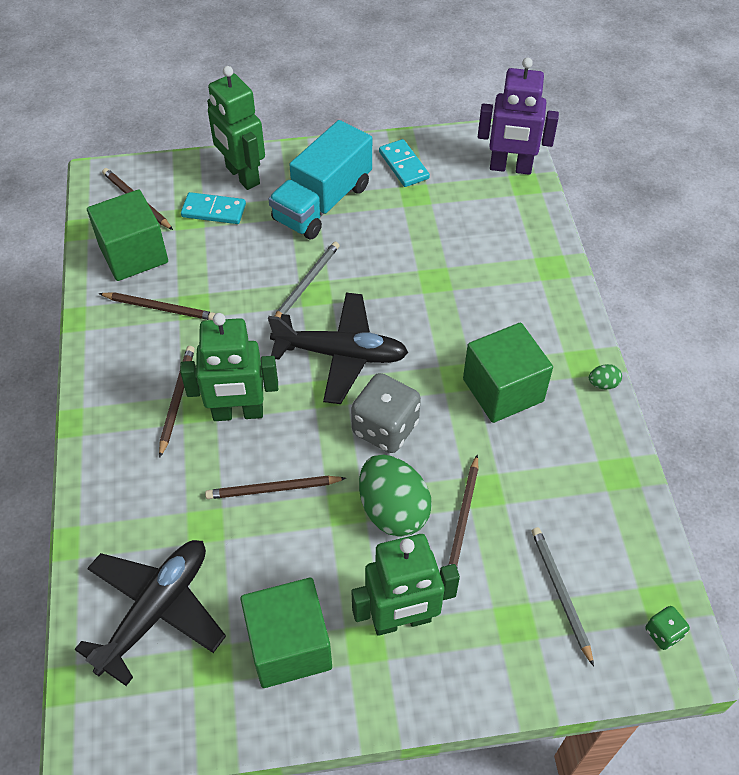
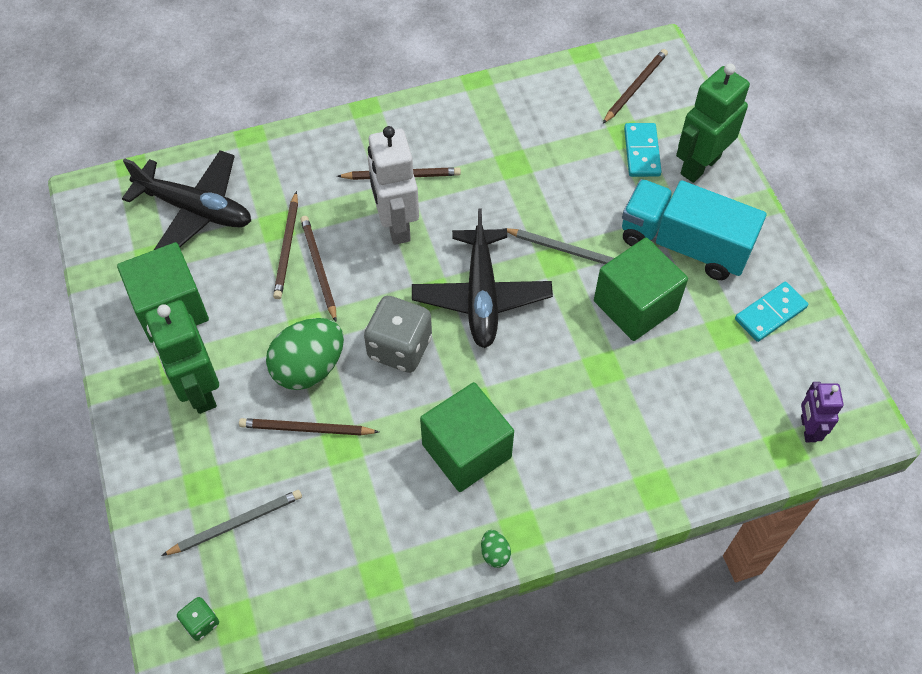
camera: 80 degrees right, 5 degrees up
green cube [87,190,168,281] -> green cube moved to [594,238,688,341]
brown pencil [99,292,216,320] -> brown pencil moved to [273,191,298,299]
green robot [180,313,278,421] -> white robot [368,126,419,245]
purple robot [478,58,559,175] -> purple robot [801,382,844,442], size x0.57

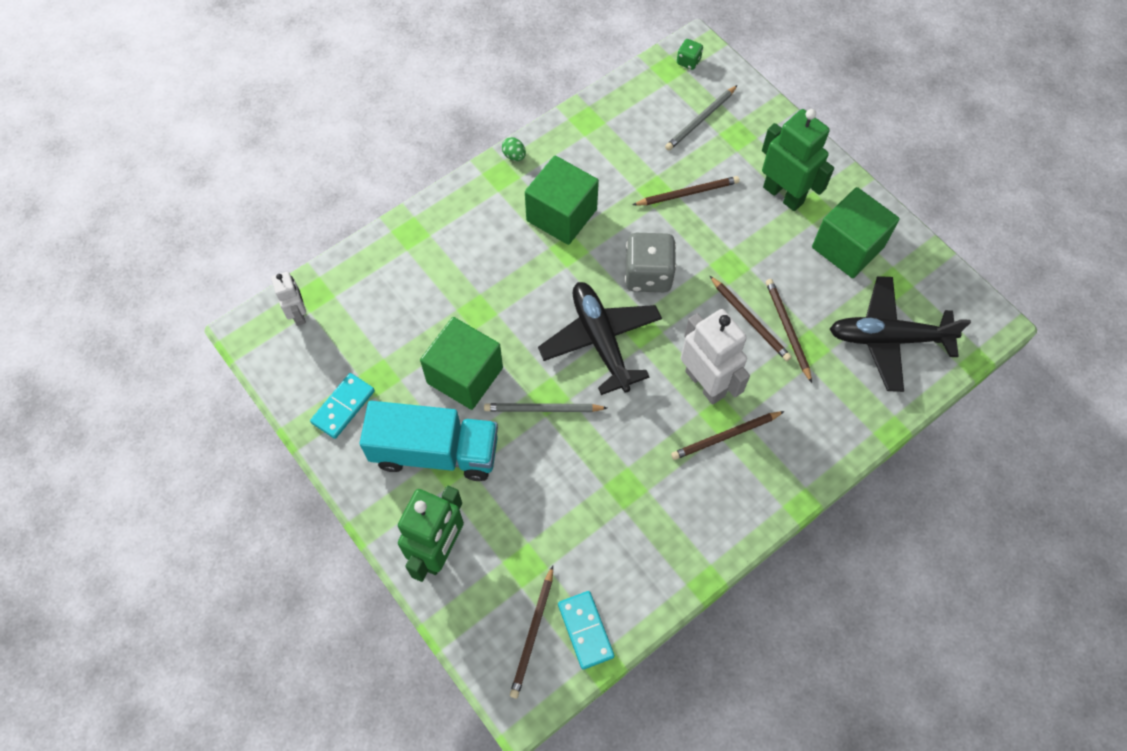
camera: 160 degrees right, 5 degrees up
green egg [266,318,344,390] -> none
turquoise domino [624,123,662,177] -> turquoise domino moved to [558,591,614,670]
purple robot [801,382,844,442] -> white robot [271,272,306,326]

